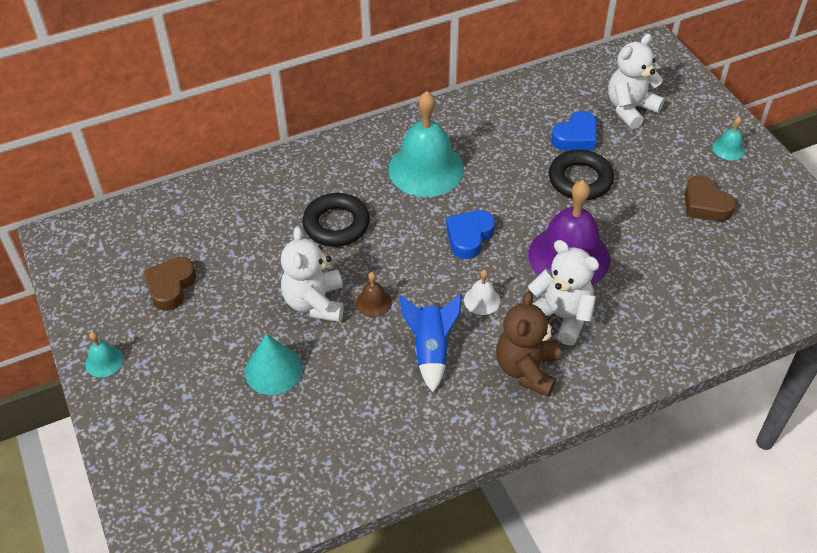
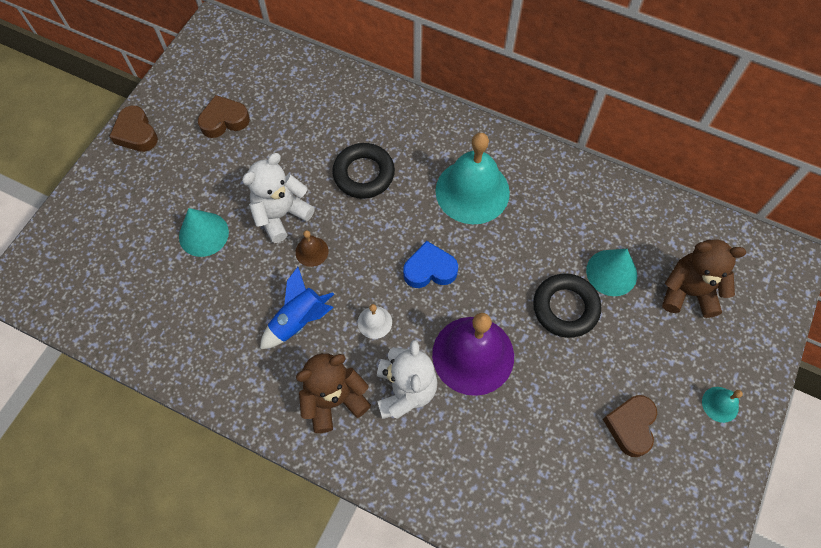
camera: 50 degrees right, 15 degrees up
turquoise bell [85,331,124,377] -> brown heart [109,105,158,152]
blue heart [551,111,597,151] -> turquoise cone [586,249,637,296]
white teddy bear [608,34,665,129] -> brown teddy bear [662,239,746,318]

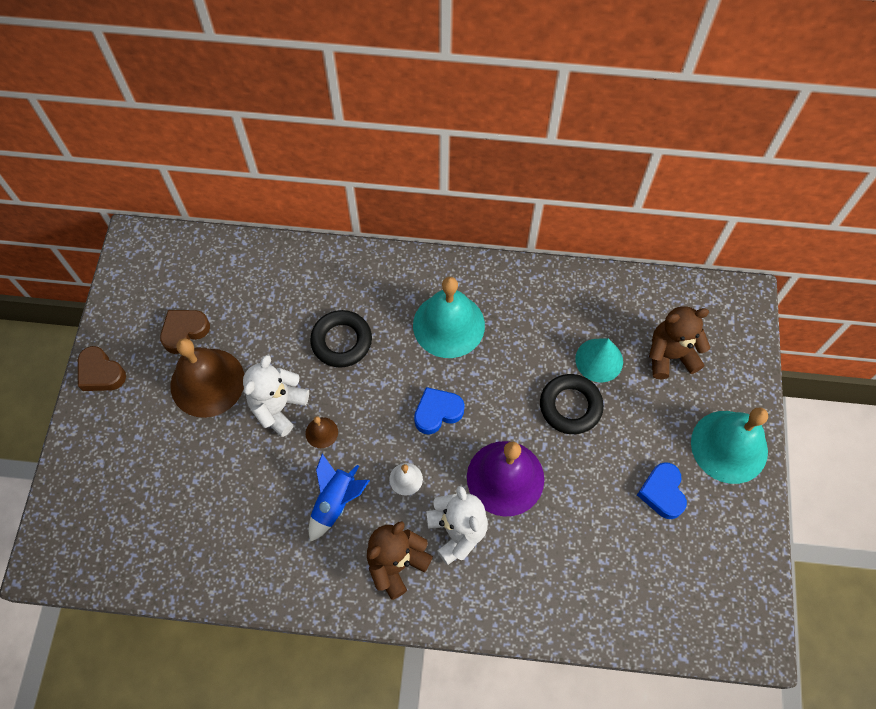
camera: 20 degrees left, 0 degrees up
turquoise cone [179,208,229,257] -> none
brown heart [603,395,657,457] -> blue heart [637,462,687,519]
turquoise bell [702,387,743,423] -> turquoise bell [691,407,768,484], size x2.32
none -> brown bell [171,338,244,418]

